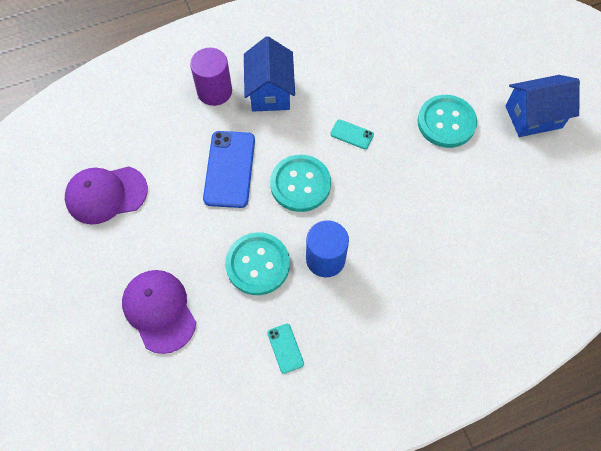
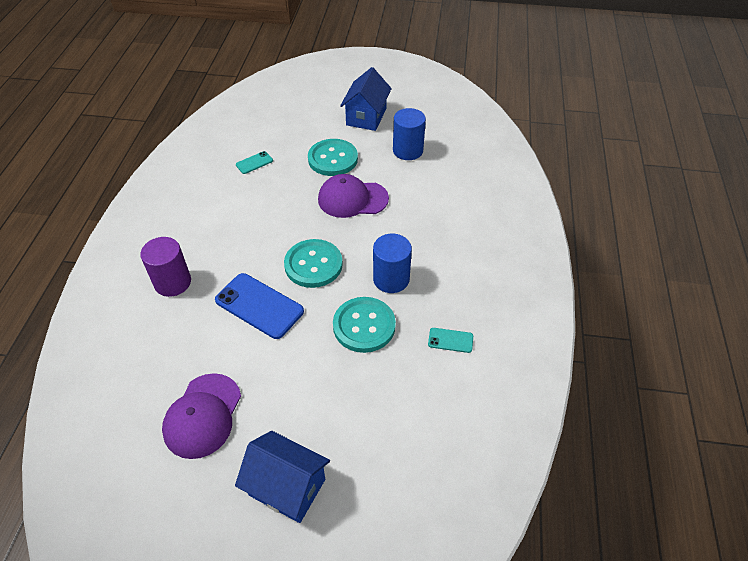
camera: 60 degrees left, 15 degrees down
purple cap [122,270,196,354] -> purple cap moved to [318,174,389,218]
blue house [244,36,295,111] -> blue house moved to [235,431,330,523]
turquoise phone [330,119,374,149] -> turquoise phone moved to [236,151,273,174]
none -> blue cylinder [393,108,426,160]

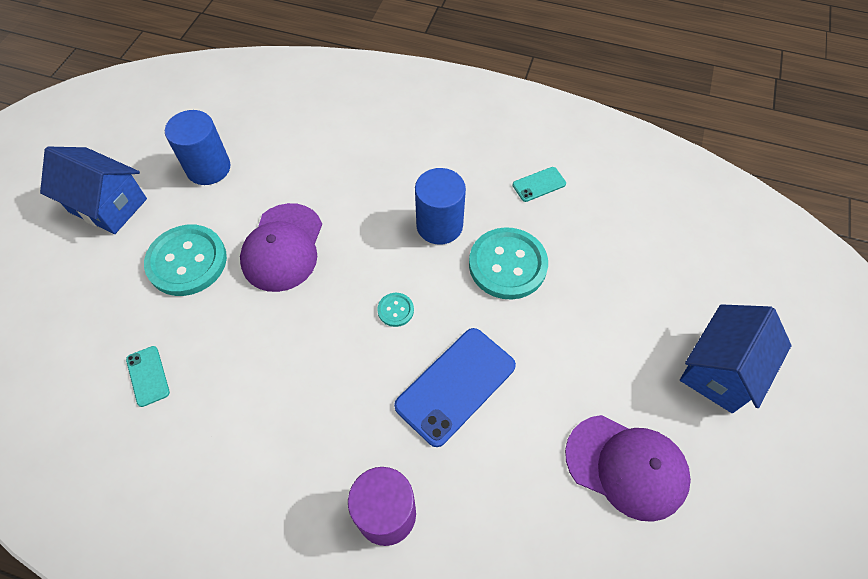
camera: 80 degrees left, 10 degrees up
turquoise button [284,239,343,288] -> turquoise button [377,293,414,327], size x0.45
turquoise phone [428,328,473,353] -> turquoise phone turned 45 degrees clockwise [512,167,566,202]

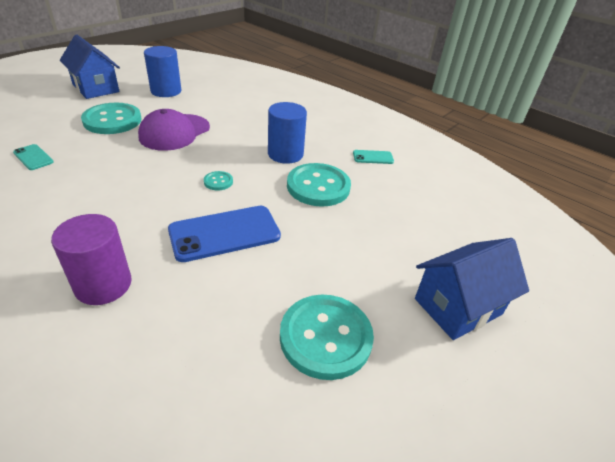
camera: 20 degrees right, 20 degrees down
turquoise phone [126,346,170,407] -> turquoise phone turned 45 degrees counterclockwise [13,144,53,170]
purple cap [565,415,691,522] -> turquoise button [280,295,374,380]

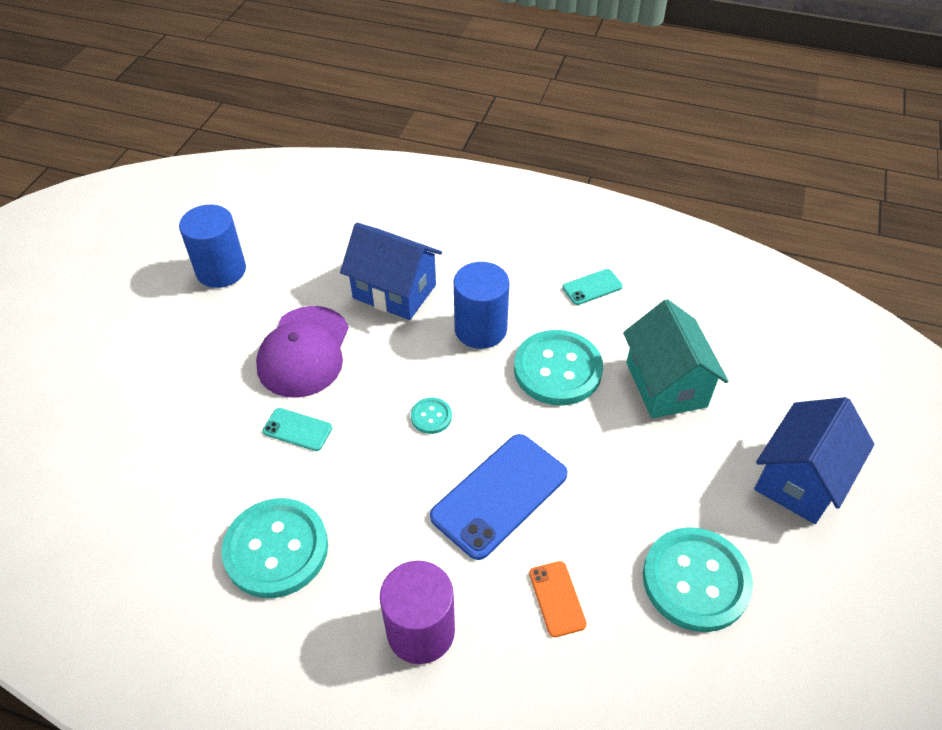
camera: 20 degrees left, 10 degrees up
turquoise phone [13,144,53,170] -> turquoise phone moved to [263,408,332,451]
blue house [60,35,120,99] -> blue house moved to [340,223,442,320]
turquoise button [81,103,141,134] -> turquoise button moved to [222,498,328,598]
none -> orange phone [529,561,587,637]
none -> turquoise house [623,299,728,418]

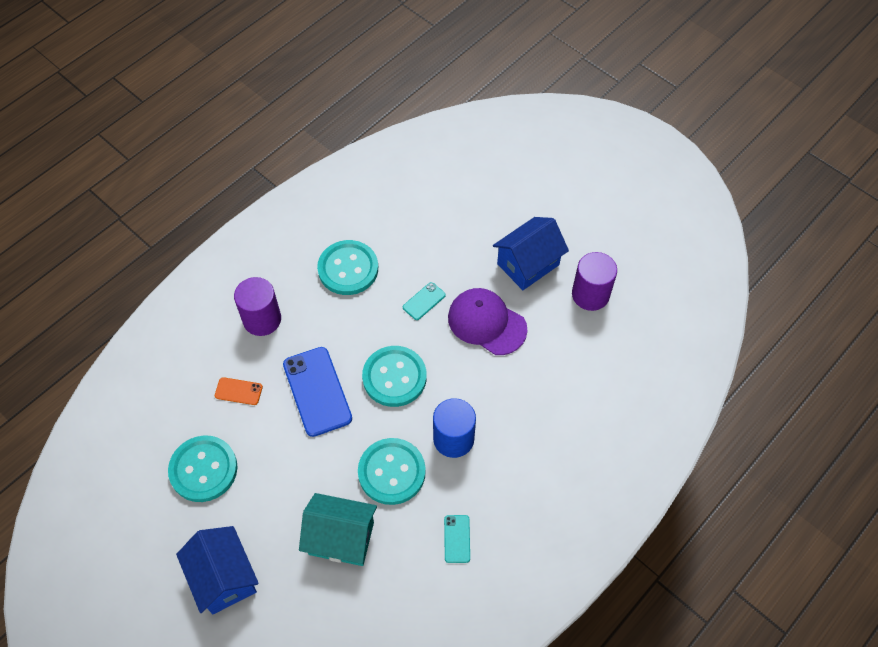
camera: 115 degrees right, 10 degrees up
blue cylinder [179,204,246,288] -> purple cylinder [572,252,617,311]
blue house [340,223,442,320] -> blue house moved to [493,217,569,290]
turquoise button [411,398,452,434] -> turquoise button [362,346,427,407], size x2.24

